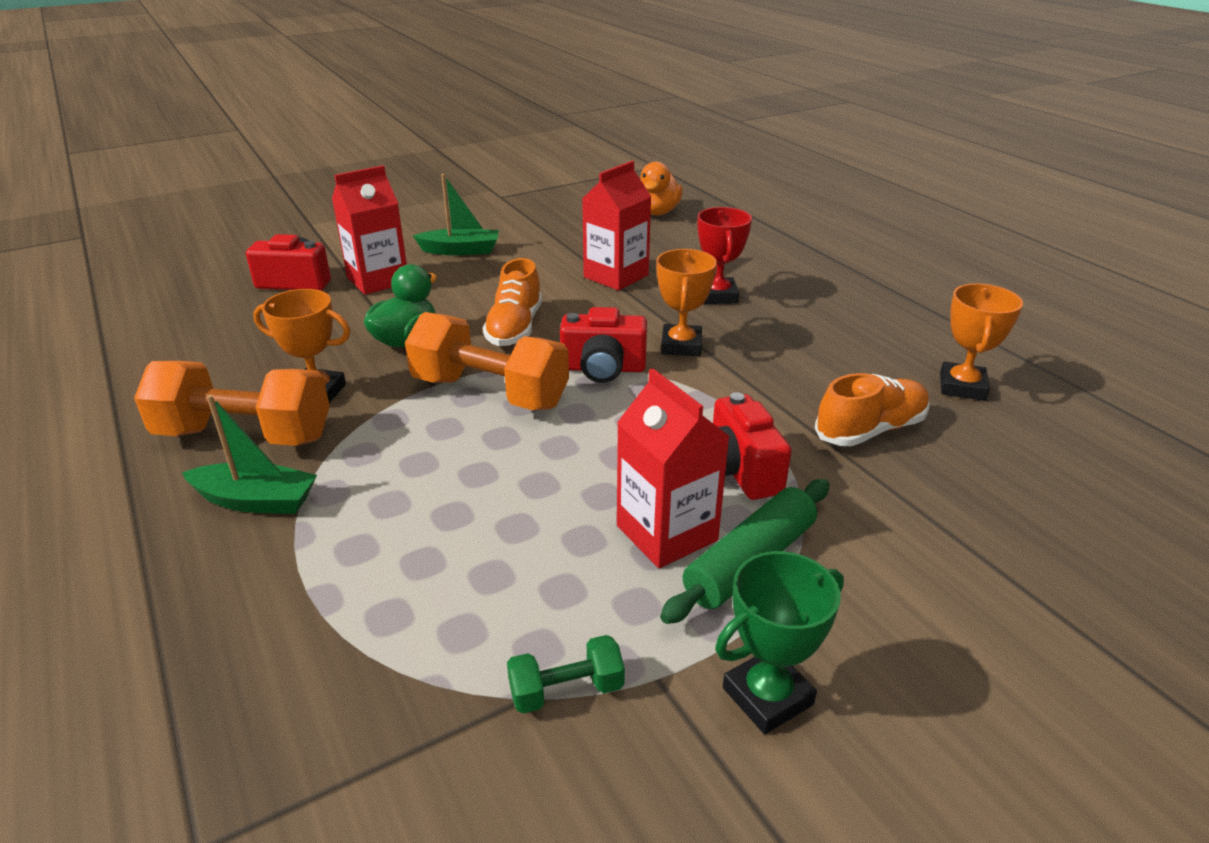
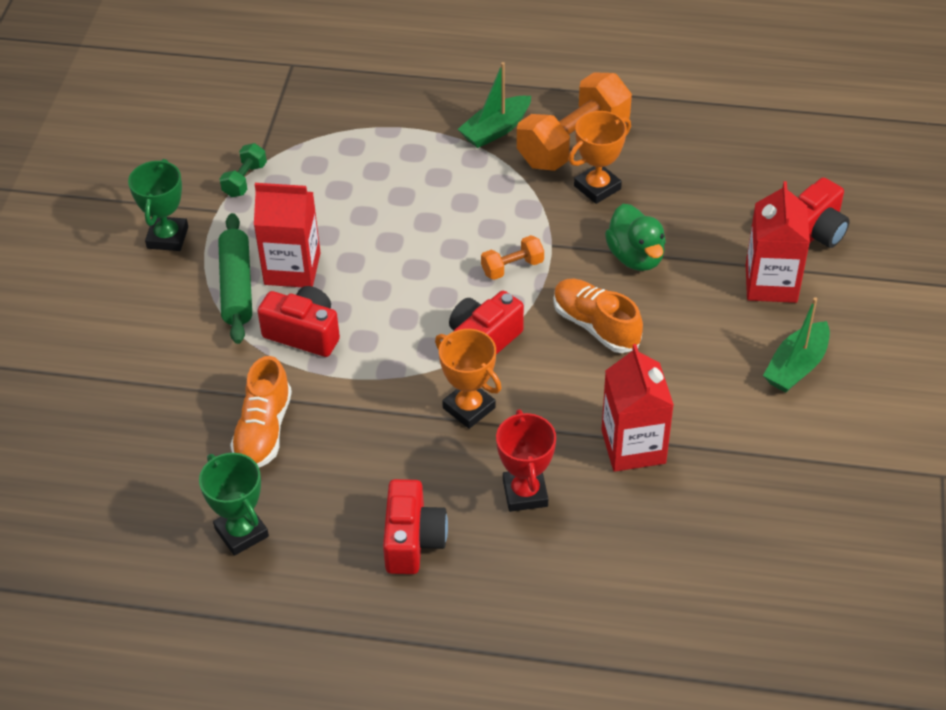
camera: 130 degrees right, 15 degrees up
orange dumbbell [405,312,569,410] -> orange dumbbell [481,235,544,280], size x0.47
orange duck [640,162,683,215] -> none
red trophy [697,207,752,304] -> red trophy turned 45 degrees clockwise [496,409,556,512]
orange trophy [940,284,1023,401] -> green trophy [199,453,269,556]
none -> red camera [383,479,448,574]

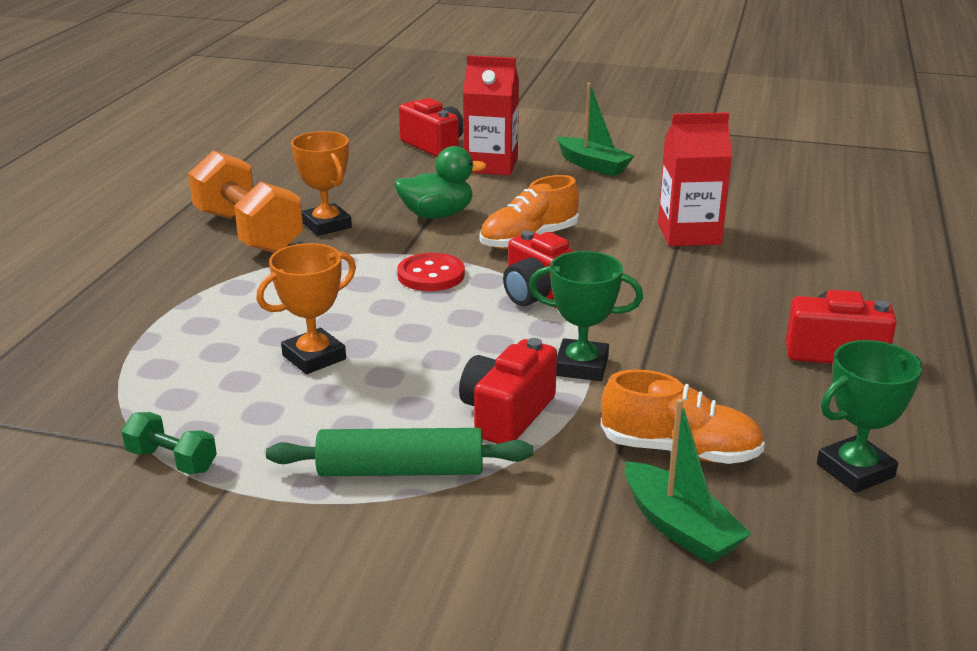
camera: 85 degrees left, 20 degrees down
green trophy [128,159,188,251] -> green trophy moved to [529,251,643,381]
red carton [254,183,321,287] -> none
orange trophy [435,329,502,429] -> orange trophy moved to [256,243,356,374]
green boat [458,62,531,148] -> green boat moved to [625,399,751,564]
orange dumbbell [481,235,544,280] -> red button [397,253,465,291]
red trophy [496,409,556,512] -> none

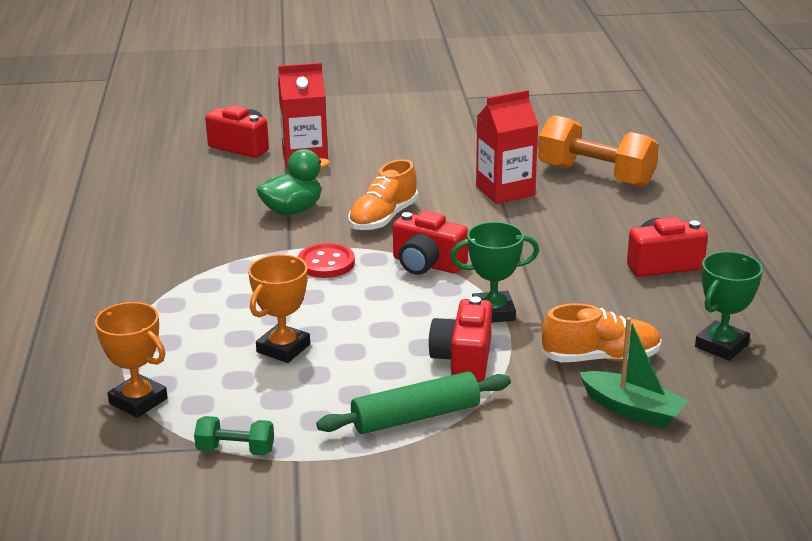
camera: 20 degrees left, 0 degrees up
orange dumbbell [188,151,303,253] -> orange dumbbell moved to [538,115,659,187]
orange trophy [291,131,352,236] -> orange trophy moved to [95,302,168,418]
green boat [557,83,634,176] -> none

